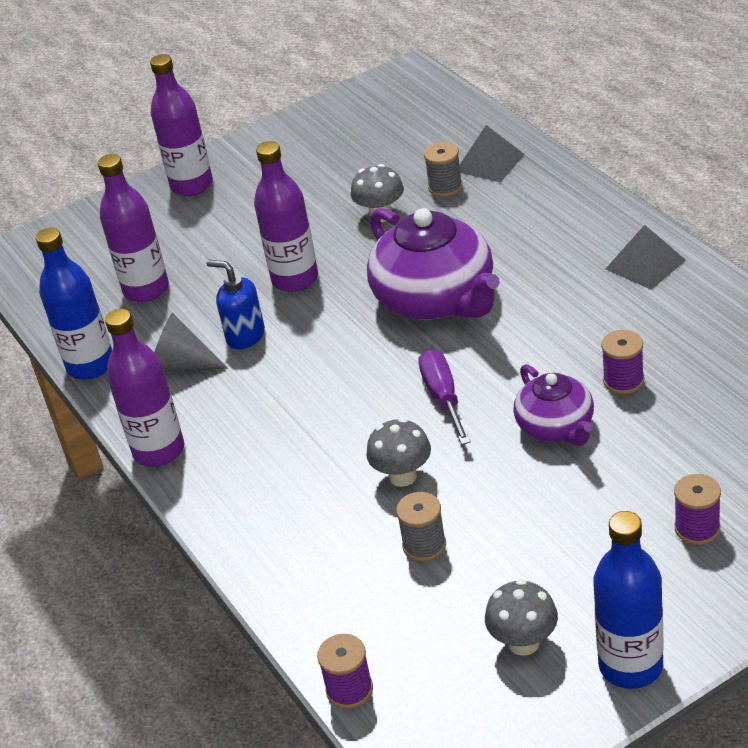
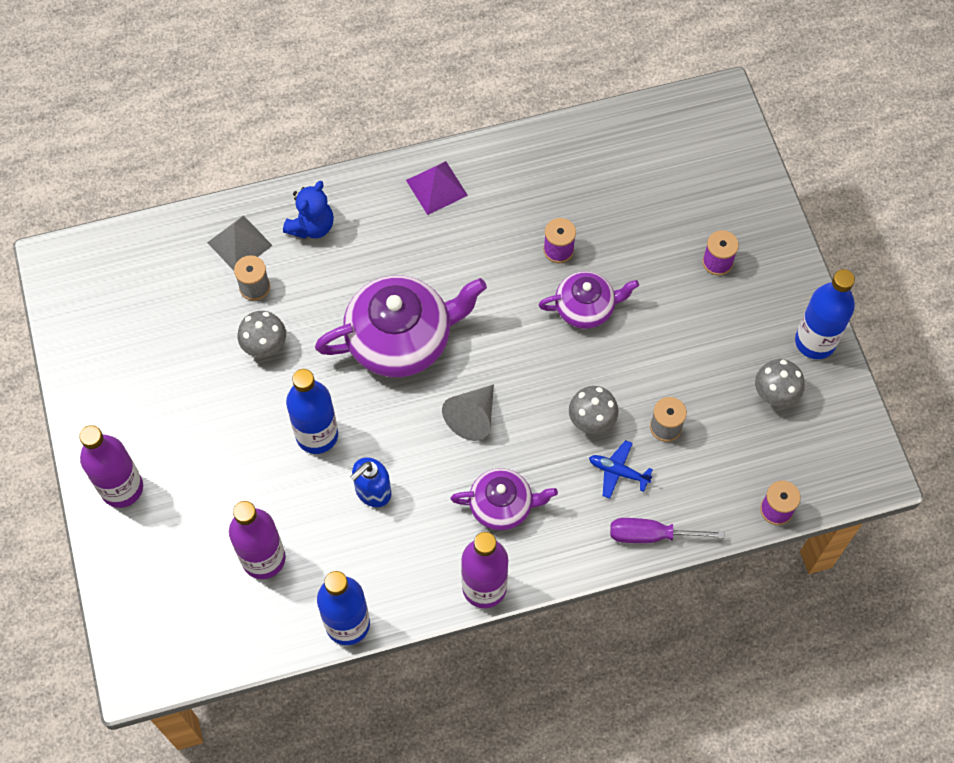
camera: 80 degrees left, 25 degrees up
grey cone [154,313,228,372] -> grey cone moved to [442,384,494,441]
purple bottle [254,141,318,292] -> blue bottle [286,369,338,454]
purple screwdriver [418,349,471,445] -> purple screwdriver moved to [610,518,724,543]
grey pyramid [606,225,686,290] -> purple pyramid [406,161,468,215]
none -> blue teddy bear [283,181,334,239]
none -> purple teapot [450,468,558,531]
none -> blue plane [589,440,653,499]

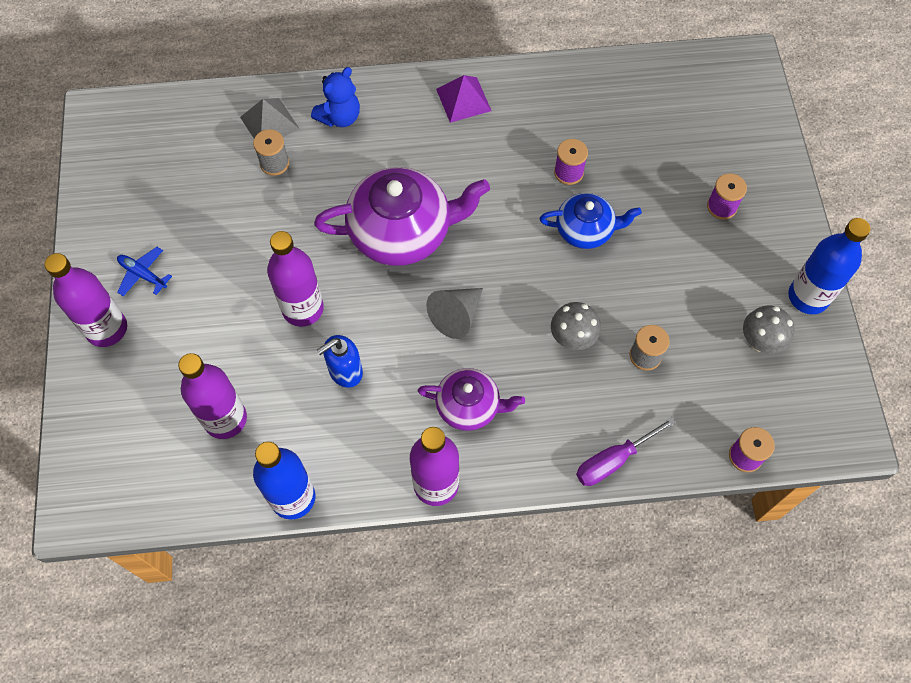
camera: 10 degrees right, 0 degrees up
grey mushroom [238,311,286,357] -> none
blue bottle [286,369,338,454] -> purple bottle [267,231,324,327]
purple teapot [538,271,639,329] -> blue teapot [540,193,642,249]
blue plane [589,440,653,499] -> blue plane moved to [117,247,172,296]
purple screwdriver [610,518,724,543] -> purple screwdriver turned 45 degrees counterclockwise [576,417,676,486]

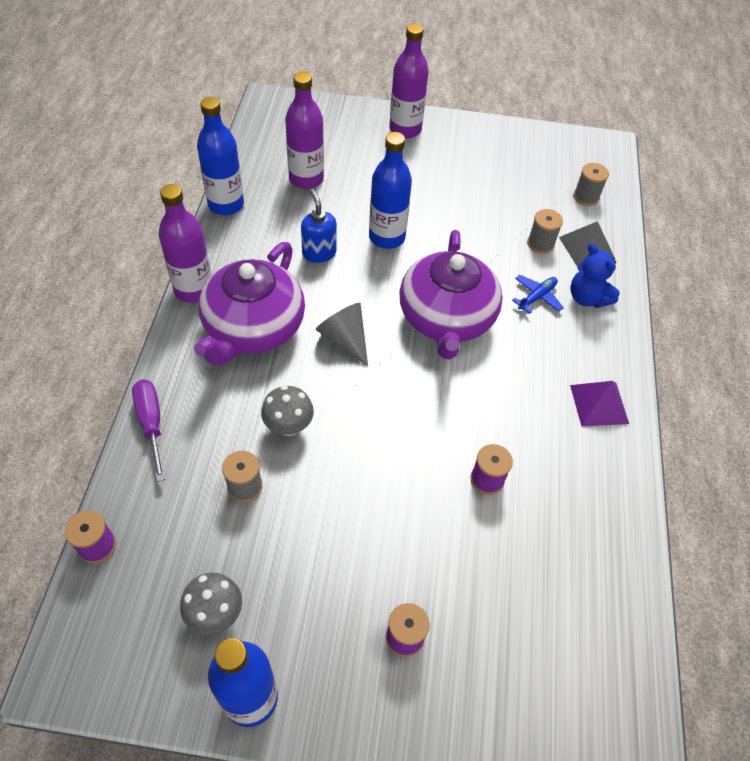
camera: 100 degrees right, 10 degrees down
blue plane [117,247,172,296] -> blue plane moved to [512,275,564,314]
purple bottle [267,231,324,327] -> blue bottle [369,132,412,249]
purple teapot [418,368,525,431] -> purple teapot [194,242,305,366], size x1.74
blue teapot [540,193,642,249] -> none
none -> grey spool [574,163,609,206]

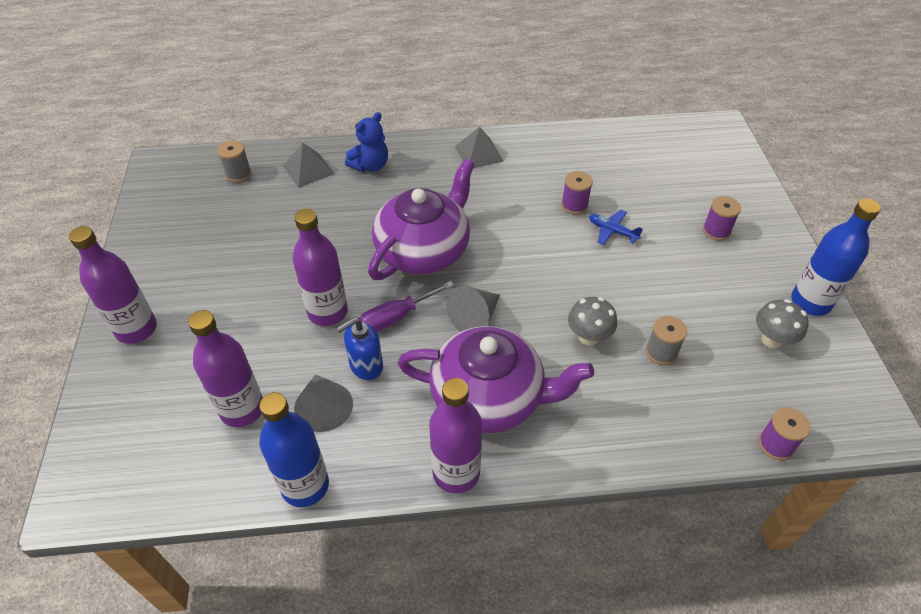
camera: 100 degrees left, 5 degrees down
purple screwdriver [132,380,165,482] -> purple screwdriver moved to [360,281,454,332]
blue bottle [369,132,412,249] -> purple bottle [293,209,348,326]
purple teapot [399,230,503,360] -> purple teapot turned 45 degrees counterclockwise [368,159,475,280]
blue plane [512,275,564,314] -> blue plane moved to [589,210,643,245]
grey spool [527,209,563,254] -> none
purple pyramid [570,381,629,427] -> grey pyramid [455,126,504,168]
none -> grey cone [294,374,353,432]

